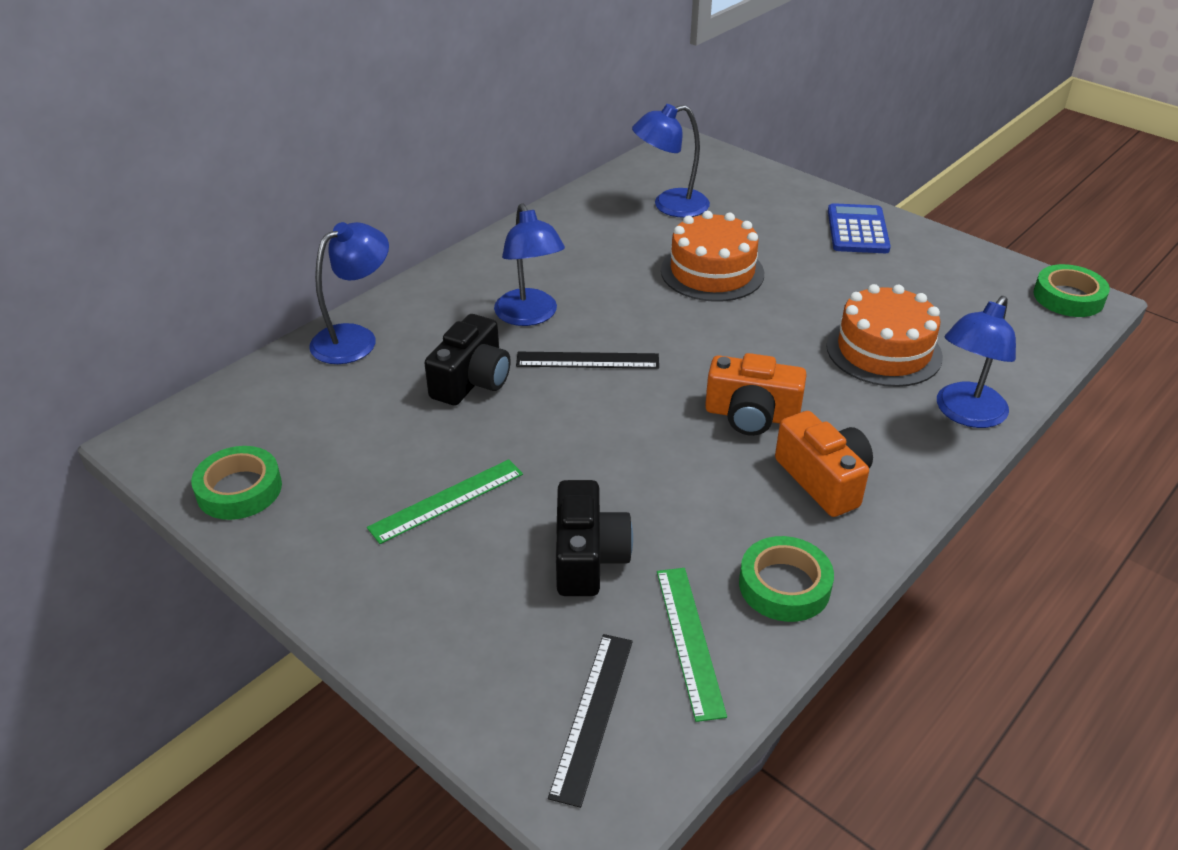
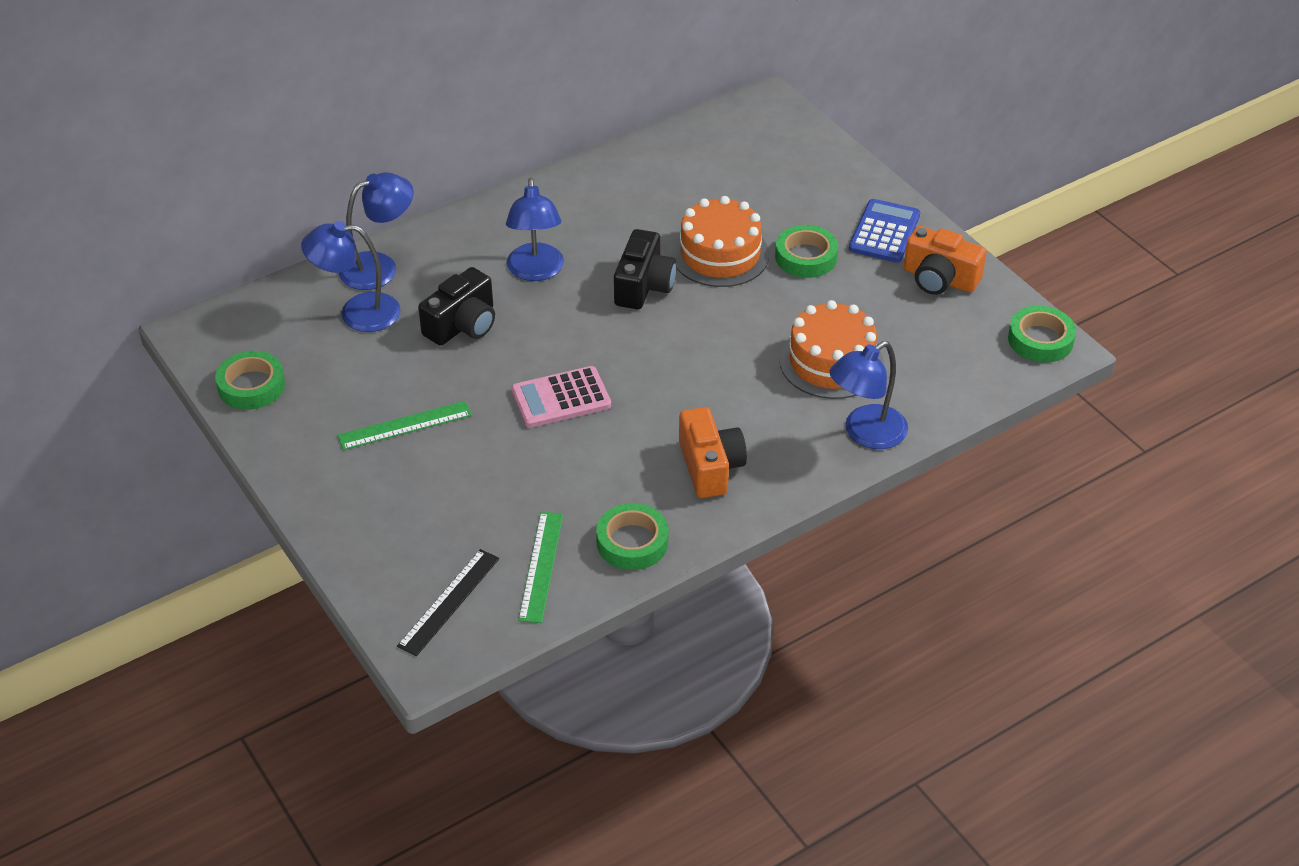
camera: 15 degrees right, 5 degrees up
black ruler [516,352,659,369] -> none
black camera [556,480,633,596] -> black camera moved to [614,229,677,309]
blue lamp [632,104,710,218] -> blue lamp moved to [301,221,401,332]
orange camera [705,353,807,436] -> orange camera moved to [904,226,987,295]
none -> pink calculator [511,366,611,428]
none -> green tape [775,225,838,278]

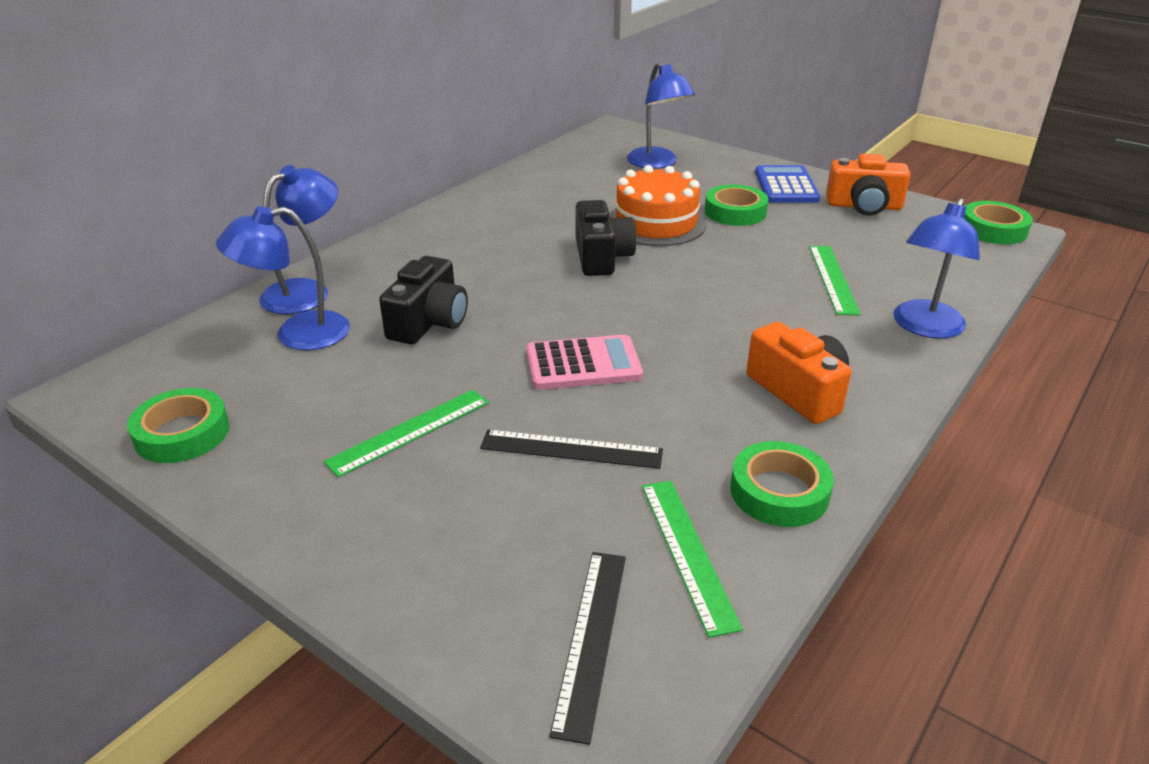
camera: 20 degrees left, 10 degrees down
blue lamp [506,178,564,281] -> blue lamp moved to [627,62,695,169]
pink calculator [511,366,611,428] -> pink calculator turned 150 degrees counterclockwise [526,335,643,390]
orange cake [779,300,884,399] -> green ruler [809,246,861,315]
none -> black ruler [480,430,663,469]

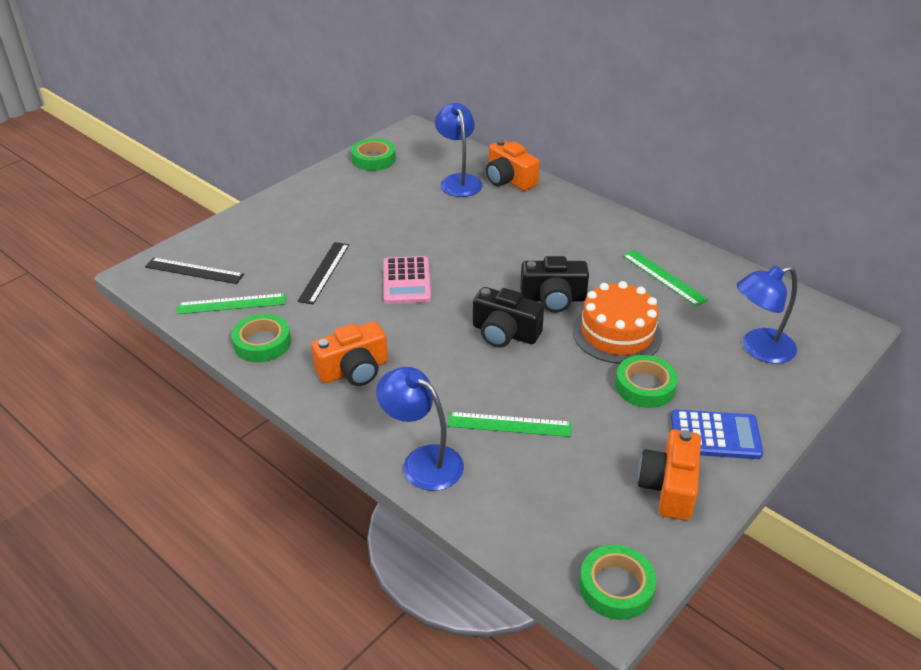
camera: 95 degrees right, 5 degrees up
blue lamp [259,165,338,314] -> orange camera [486,139,540,191]
green ruler [323,390,489,477] -> green ruler moved to [623,250,708,306]
black camera [379,256,468,344] -> black camera moved to [473,287,544,347]

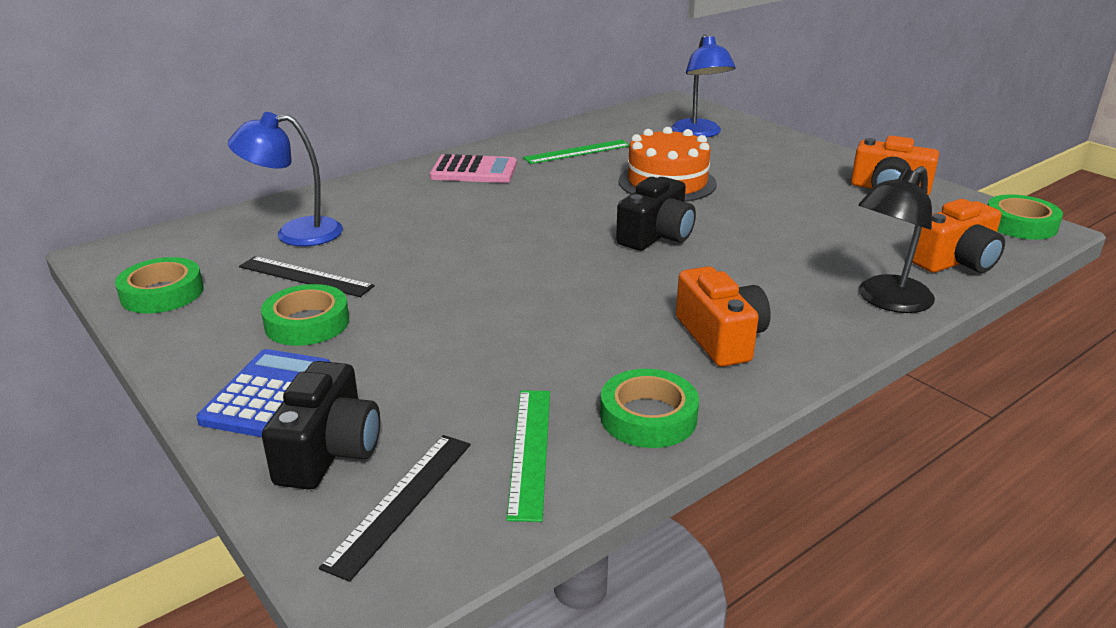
camera: 80 degrees left, 10 degrees down
black ruler [297,242,349,304] -> black ruler moved to [239,256,374,297]
blue lamp [376,367,464,491] -> black lamp [858,166,935,313]
pink calculator [383,256,431,304] -> pink calculator moved to [430,154,517,183]
green ruler [448,412,572,437] -> none
orange camera [486,139,540,191] -> orange camera moved to [912,199,1005,273]
black camera [520,256,589,313] -> black camera moved to [262,361,380,490]
green tape [615,355,678,408] -> green tape moved to [261,284,349,346]
blue calculator [671,410,763,459] -> blue calculator moved to [197,349,330,437]

